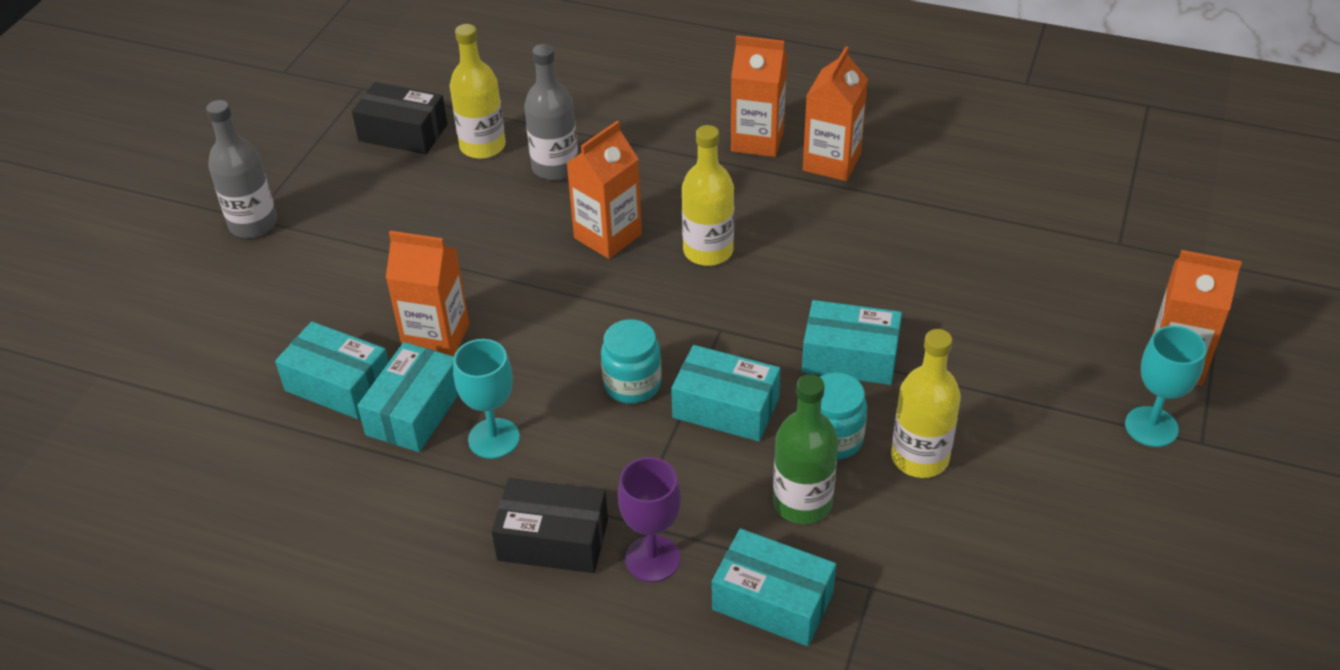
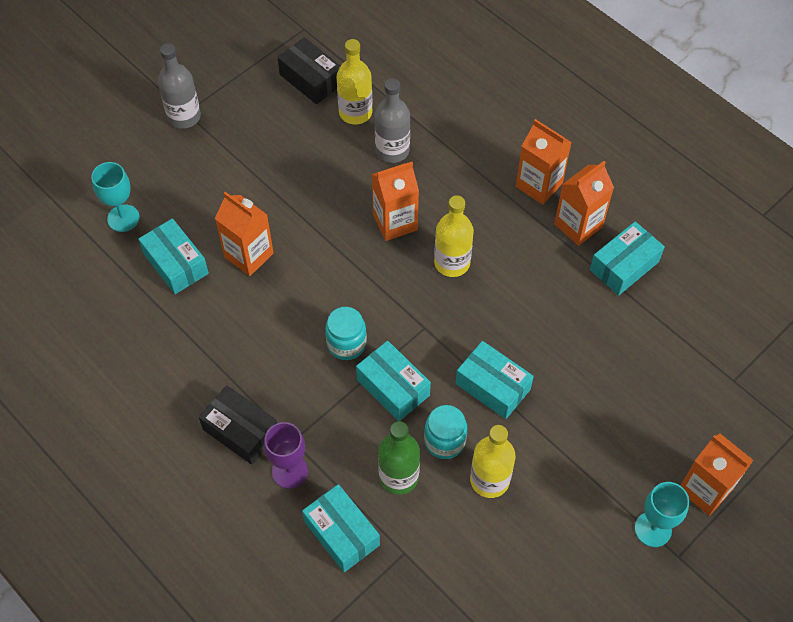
camera: 25 degrees right, 15 degrees up
turquoise box [357,342,459,452] -> turquoise box moved to [590,221,665,296]
turquoise goblet [453,339,520,459] -> turquoise goblet moved to [91,162,140,232]

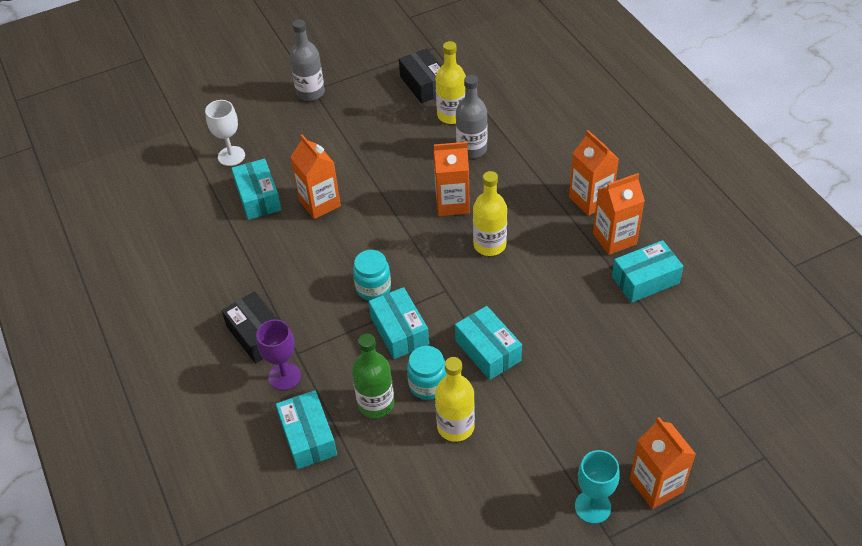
camera: 20 degrees right, 10 degrees down
turquoise goblet [91,162,140,232] -> white goblet [205,100,245,166]

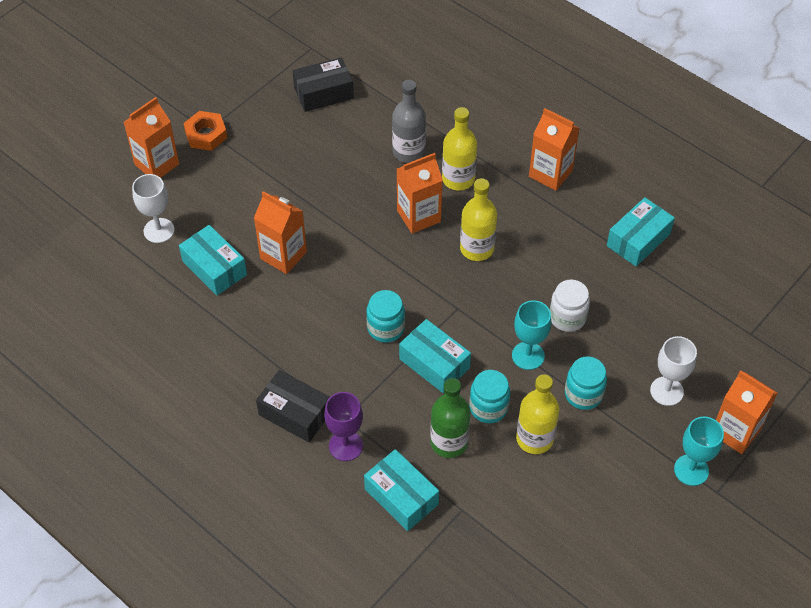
camera: 25 degrees left, 5 degrees up
grey bottle [290,20,325,101] -> orange nut [183,111,227,151]
black box [399,48,441,103] -> black box turned 60 degrees counterclockwise [293,57,354,112]
yellow bottle [435,41,466,124] -> yellow bottle moved to [442,107,477,191]
turquoise box [455,306,522,380] -> turquoise goblet [512,300,551,370]
orange carton [593,173,645,255] -> orange carton moved to [124,97,179,178]
none -> white jar [550,280,590,332]
none -> turquoise jar [565,356,607,410]
none -> white goblet [650,336,697,406]

